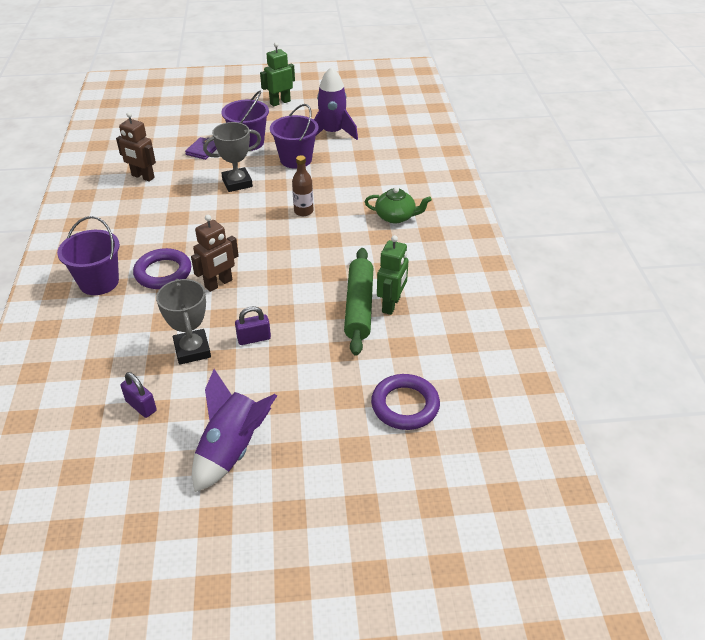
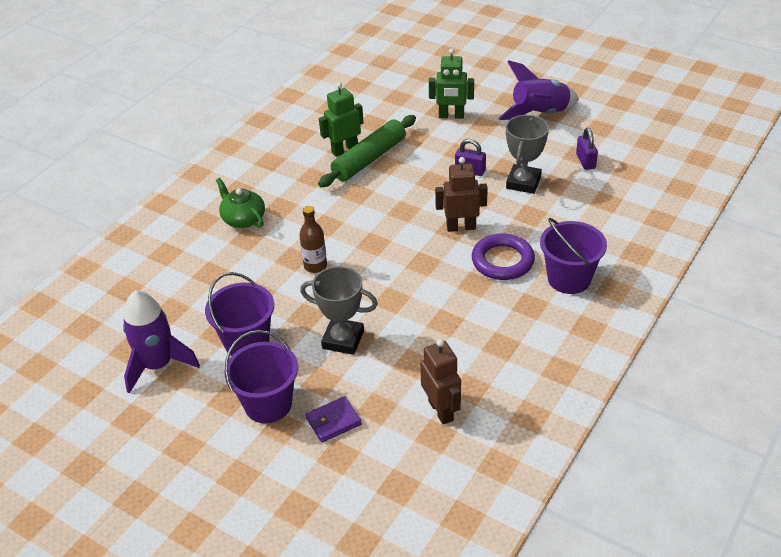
camera: 140 degrees left, 0 degrees up
green robot [260,42,295,107] -> green robot moved to [429,48,474,119]
purple ring [371,374,440,430] -> none

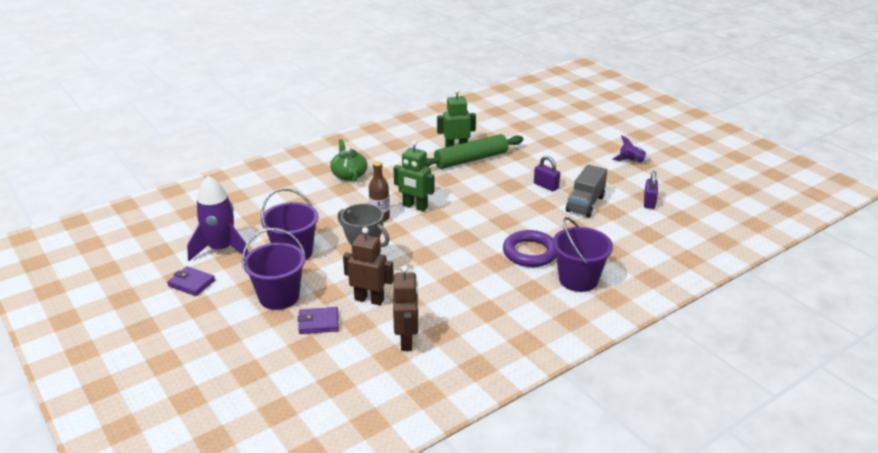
camera: 20 degrees right, 10 degrees down
green robot [429,48,474,119] -> green robot moved to [393,141,435,212]
brown robot [435,157,488,232] -> brown robot moved to [343,227,394,305]
purple rocket [498,60,579,120] -> purple rocket [612,136,651,163], size x0.50
grey trophy [506,115,549,194] -> grey truck [566,165,607,217]
none -> purple wallet [167,266,215,296]

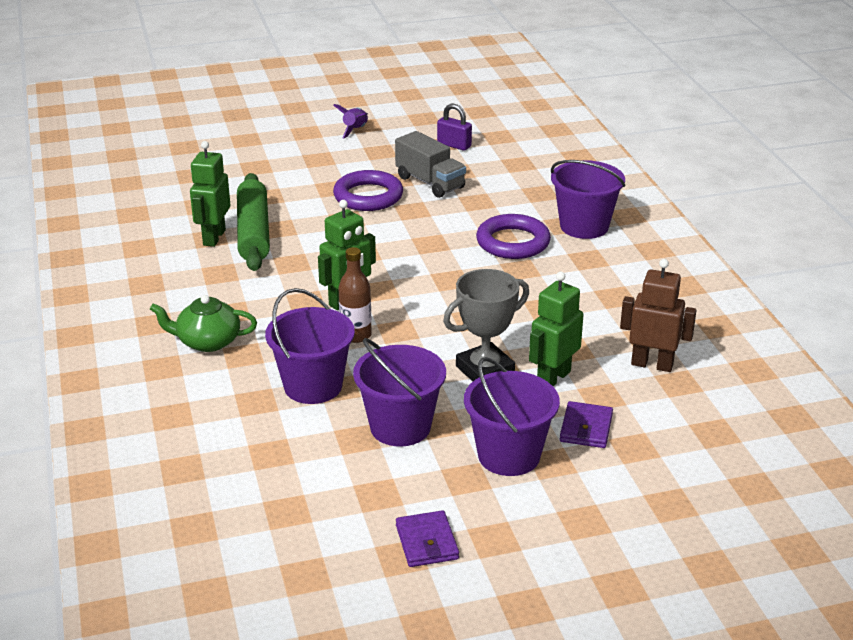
camera: 70 degrees left, 0 degrees up
purple wallet [167,266,215,296] -> purple wallet turned 60 degrees counterclockwise [396,510,459,567]
purple rocket [187,176,249,261] -> none
brown robot [343,227,394,305] -> green robot [529,272,584,386]
purple padlock [534,156,560,191] -> purple ring [333,170,403,211]
none -> purple bucket [265,288,355,404]

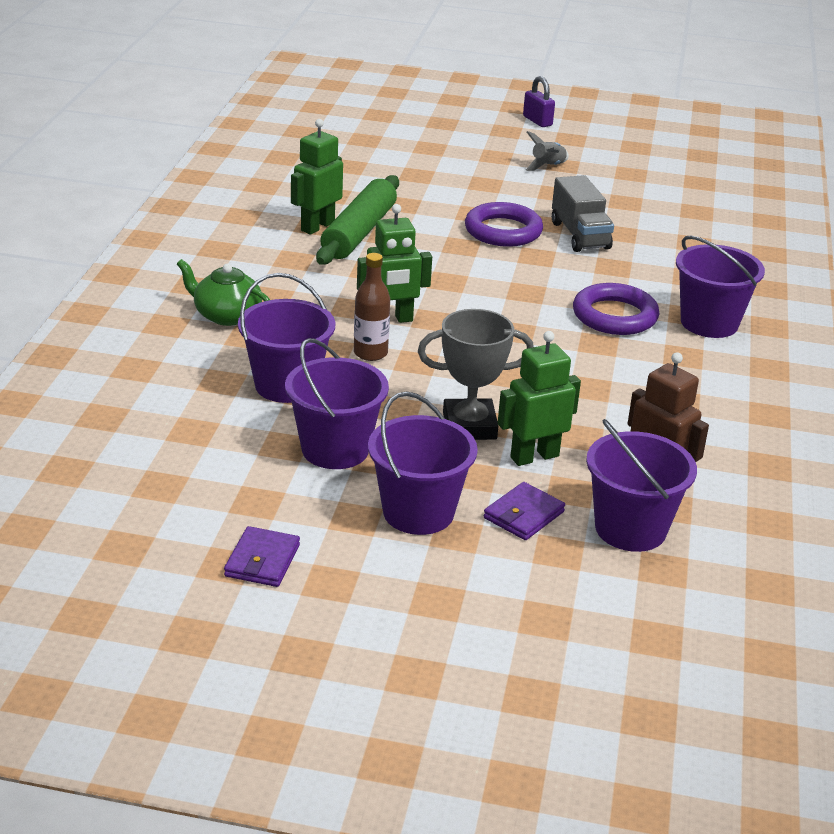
camera: 25 degrees right, 0 degrees up
purple rocket [333,104,368,139] -> grey rocket [526,131,569,171]
purple padlock [437,104,472,151] -> purple padlock moved to [523,76,555,127]
none -> purple bucket [586,419,697,552]

